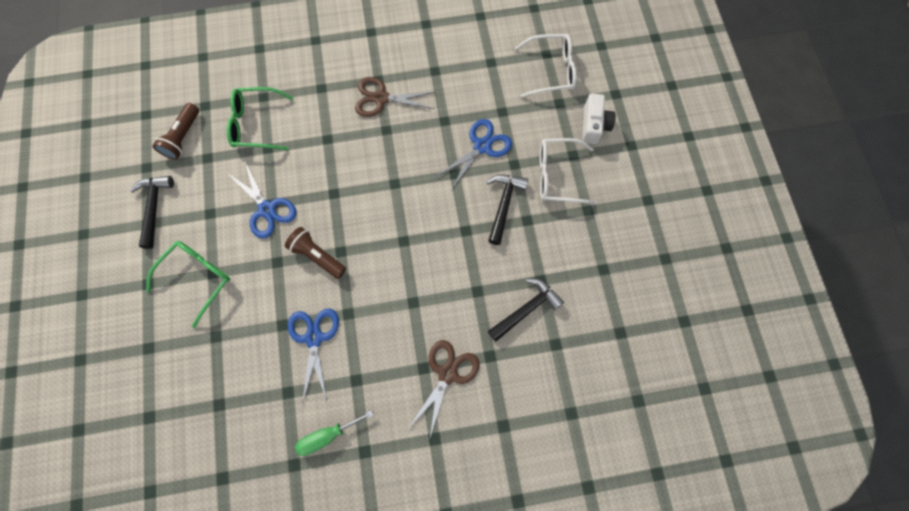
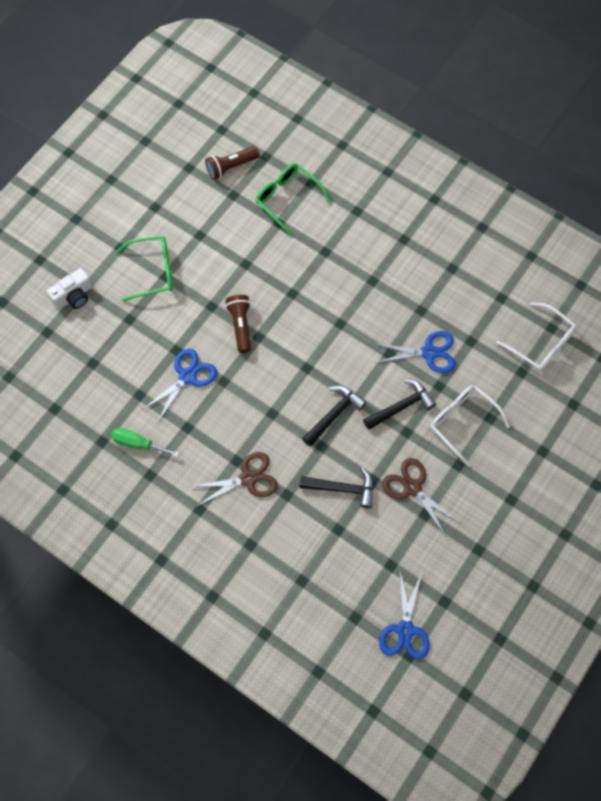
camera: 45 degrees right, 5 degrees down
black hammer [130,176,174,249] -> black hammer moved to [302,385,367,446]
blue scissors [229,162,296,239] -> blue scissors moved to [379,570,430,659]
brown scissors [355,77,435,117] -> brown scissors moved to [382,458,461,537]
white camera [582,94,616,144] -> white camera moved to [47,268,92,309]

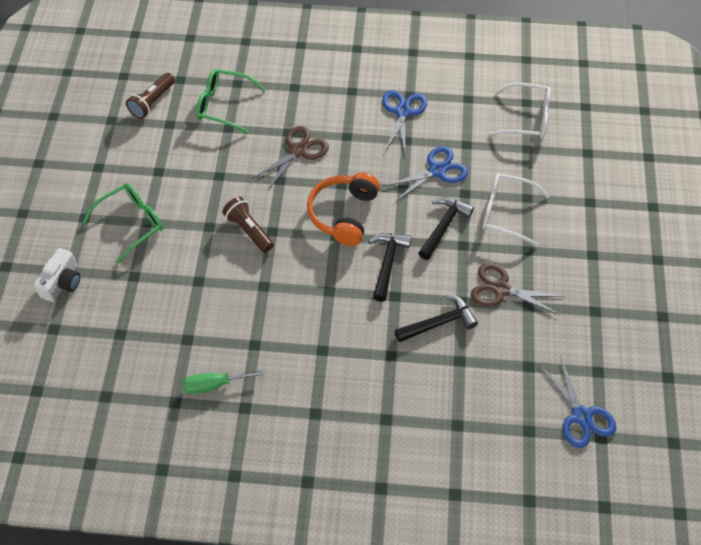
camera: 30 degrees left, 10 degrees down
blue scissors [142,349,217,423] -> blue scissors moved to [382,90,427,153]
brown scissors [189,452,278,507] -> brown scissors moved to [252,126,329,191]
none -> orange headphones [307,173,380,246]

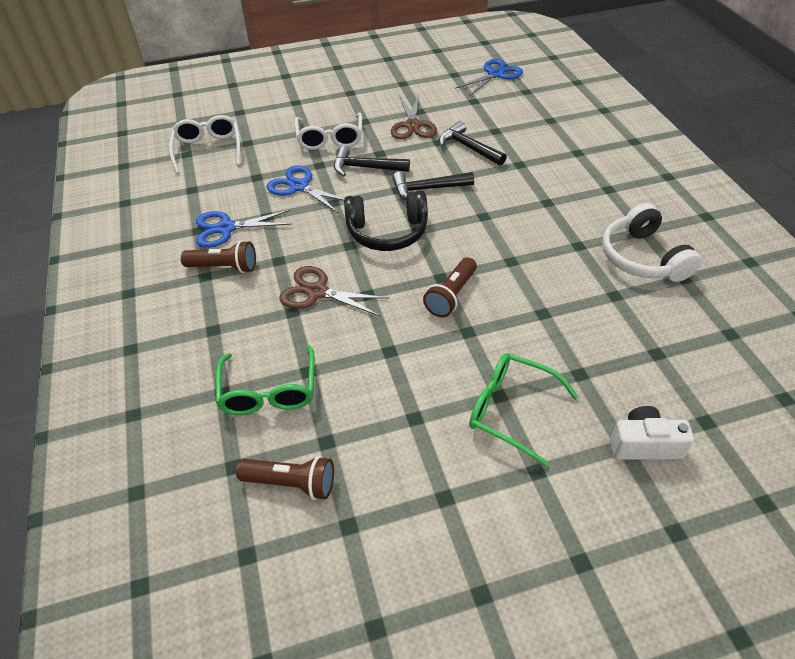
camera: 110 degrees left, 10 degrees down
green screwdriver [183,370,263,394] -> white headphones [602,203,702,282]
orange headphones [307,173,380,246] -> black headphones [344,190,428,251]
none -> brown flashlight [181,241,256,273]

